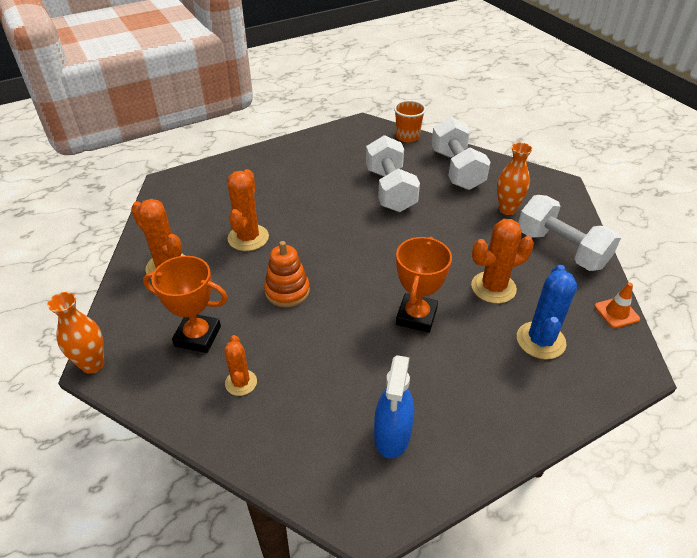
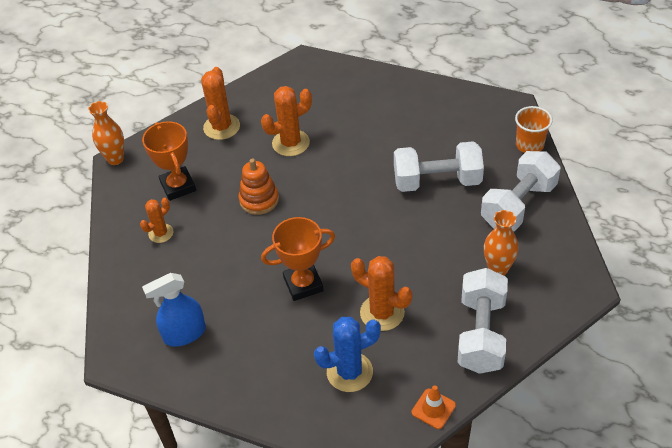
camera: 55 degrees right, 5 degrees up
white dumbbell [366,135,420,212] -> white dumbbell turned 45 degrees clockwise [394,141,484,192]

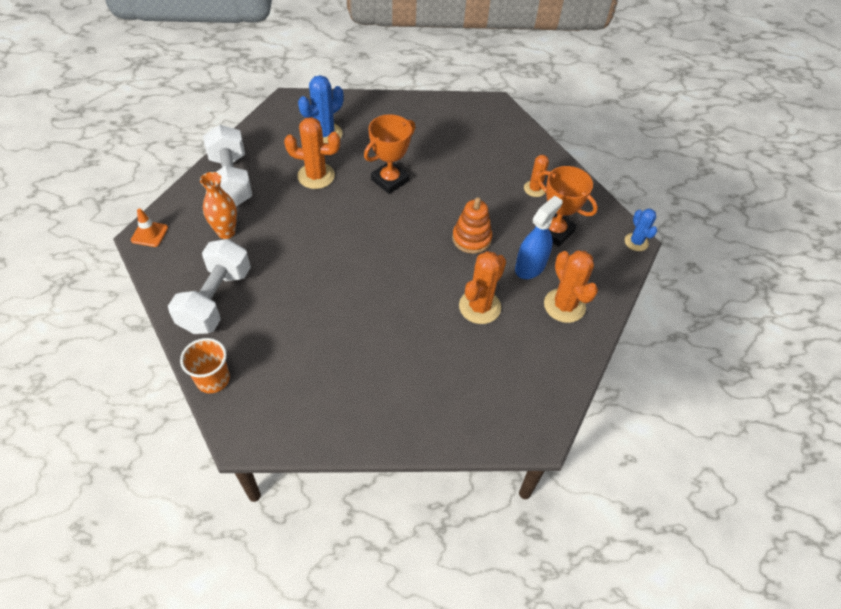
camera: 150 degrees right, 5 degrees up
orange vase [88,101,124,165] -> blue cactus [625,209,657,251]
blue spray bottle [142,273,206,347] -> blue spray bottle moved to [515,196,563,279]
white dumbbell [394,141,484,192] -> none
orange traffic cone [412,385,456,429] -> orange traffic cone moved to [131,208,168,247]

